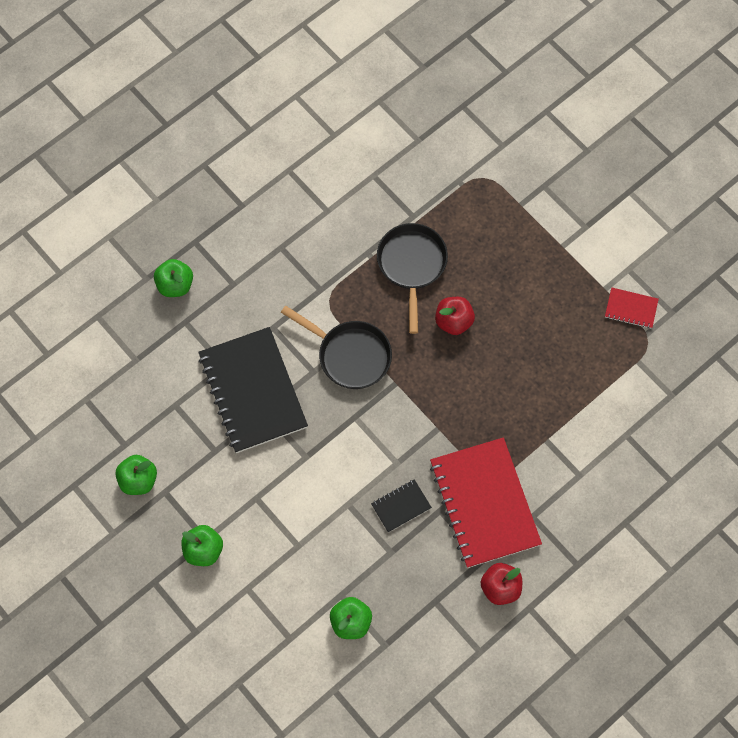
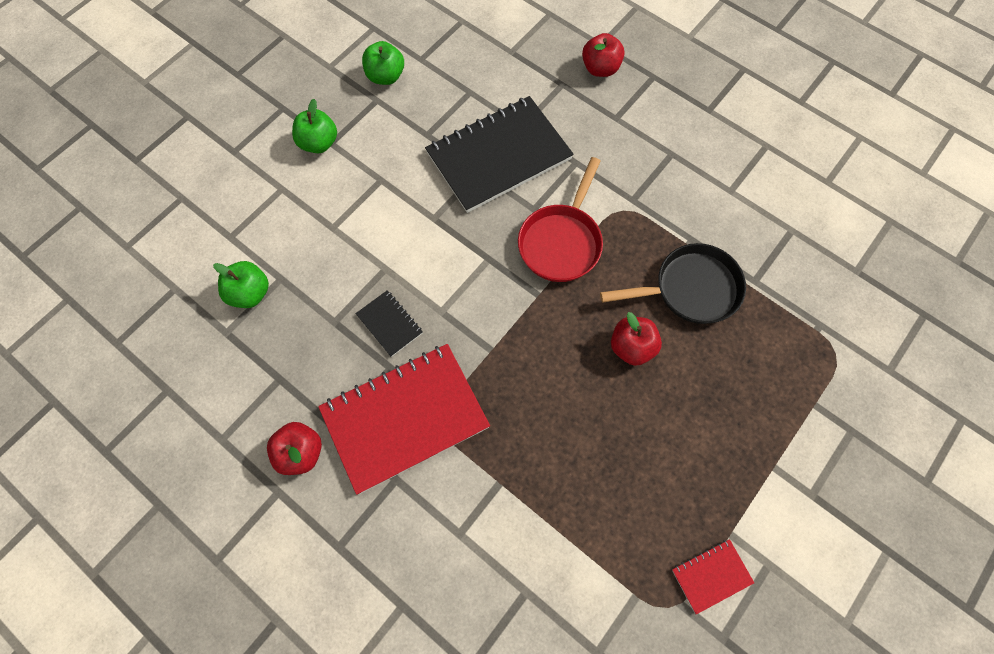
camera: 80 degrees right, 0 degrees up
green apple [154,259,193,297] -> red apple [582,33,624,77]
black pan [281,306,392,389] -> red pan [518,157,603,282]
red notebook [605,287,659,329] -> red notebook turned 60 degrees clockwise [672,539,754,615]

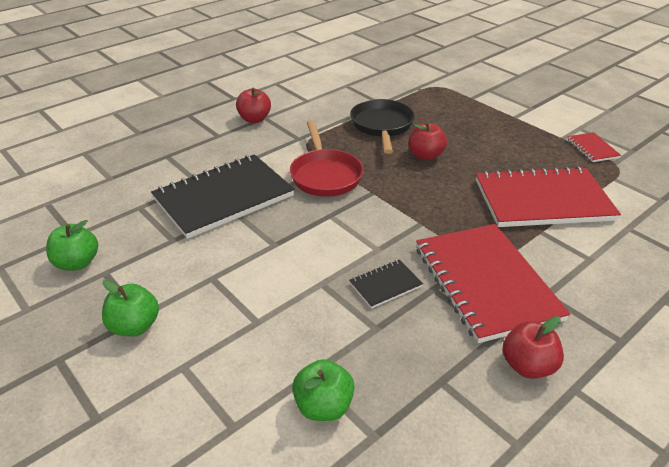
camera: 80 degrees left, 30 degrees down
black notebook [425,96,574,213] -> black notebook turned 75 degrees clockwise [151,154,295,239]
red pan [518,157,603,282] -> red pan turned 45 degrees clockwise [290,120,364,197]
red apple [582,33,624,77] -> red apple moved to [236,88,271,123]
none -> red notebook [476,166,621,227]

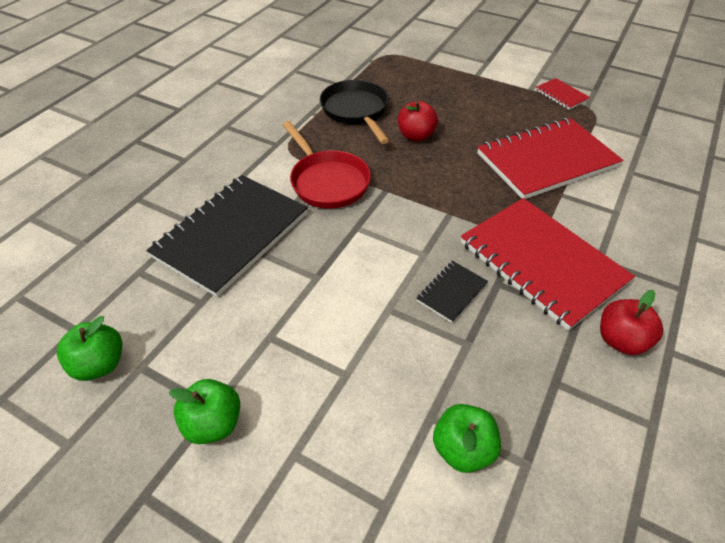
camera: 20 degrees left, 10 degrees up
red apple [236,88,271,123] -> none

